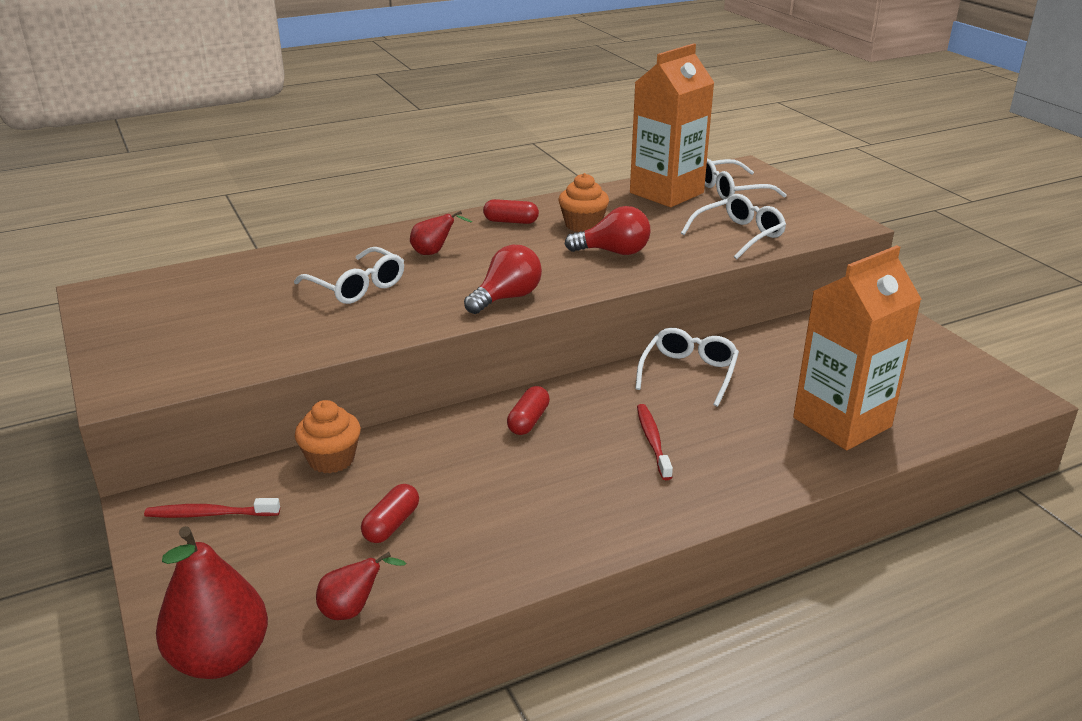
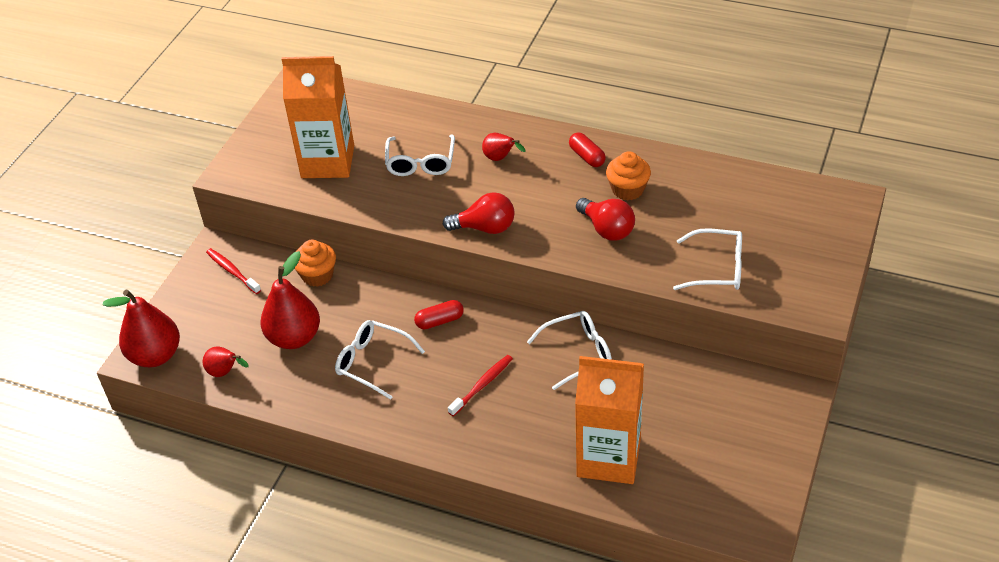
camera: 50 degrees right, 15 degrees up
red capsule [361,484,419,543] -> red pear [260,251,320,349]
orange carton [630,43,715,207] -> orange carton moved to [281,56,354,178]
white glasses [705,159,787,200] -> white glasses moved to [335,320,425,400]

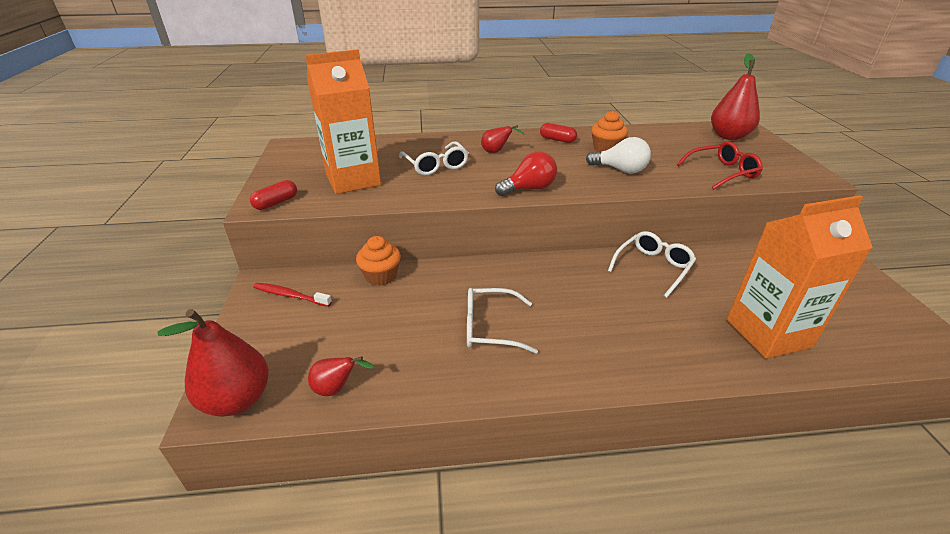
camera: 30 degrees left, 10 degrees down
red pear [260,251,320,349] -> red pear moved to [711,53,760,140]
red capsule [414,300,464,330] -> red capsule moved to [250,180,297,210]
red toothbrush [448,355,513,416] -> none
red light bulb [576,198,635,241] -> white light bulb [586,137,651,174]
white glasses [673,228,742,290] -> red glasses [677,141,763,189]

